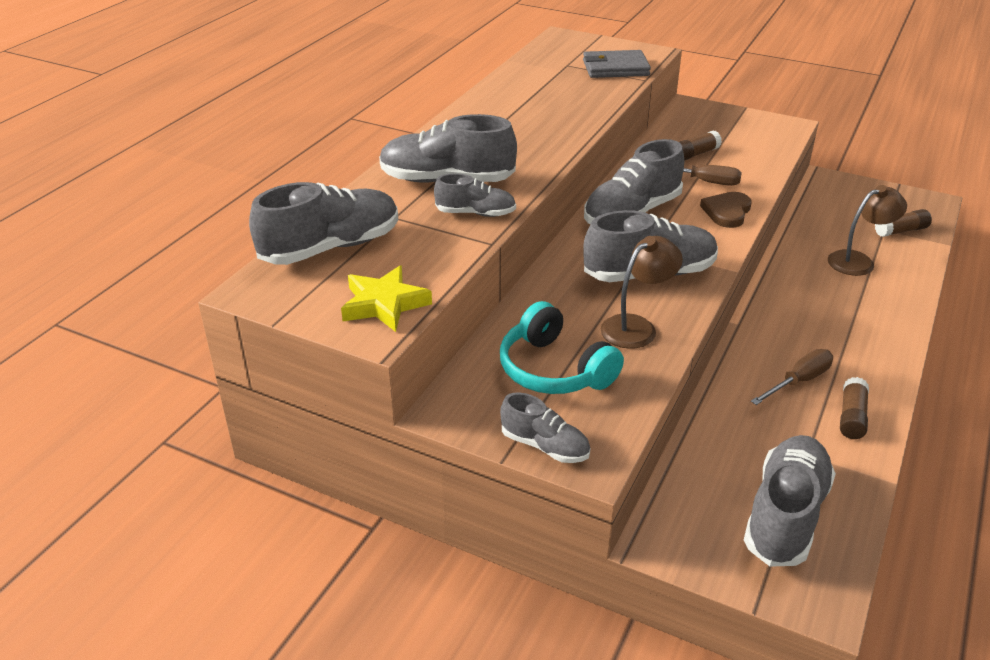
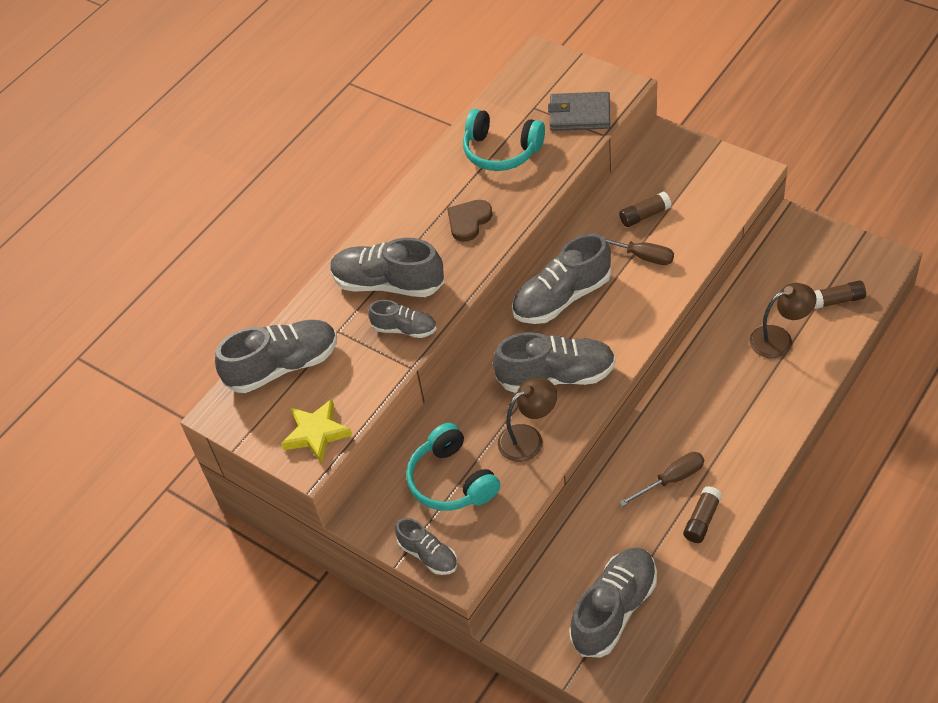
camera: 15 degrees right, 15 degrees up
brown heart [700,192,752,228] -> brown heart moved to [447,200,492,242]
none -> turquoise headphones [463,109,545,171]

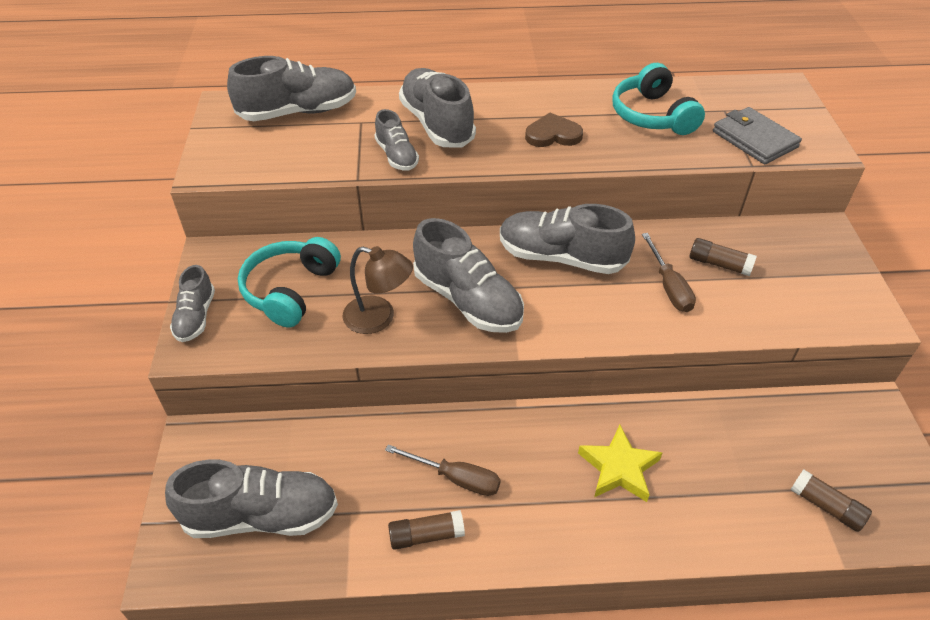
camera: 45 degrees right, 5 degrees down
grey shoe [215,320,337,393] -> grey shoe turned 45 degrees counterclockwise [227,56,356,121]
yellow star [281,399,352,463] -> yellow star moved to [578,425,662,502]
brown lamp [750,283,817,358] -> none

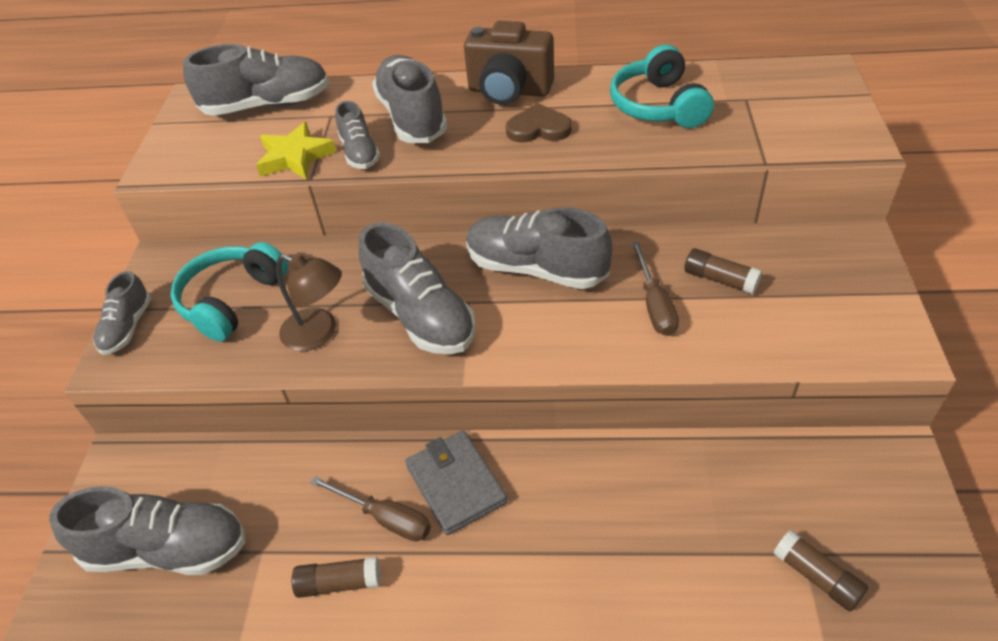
camera: 10 degrees right, 0 degrees up
yellow star [578,425,662,502] -> yellow star moved to [256,122,336,180]
grey wallet [713,107,802,164] -> grey wallet moved to [405,431,507,535]
none -> brown camera [464,21,554,105]

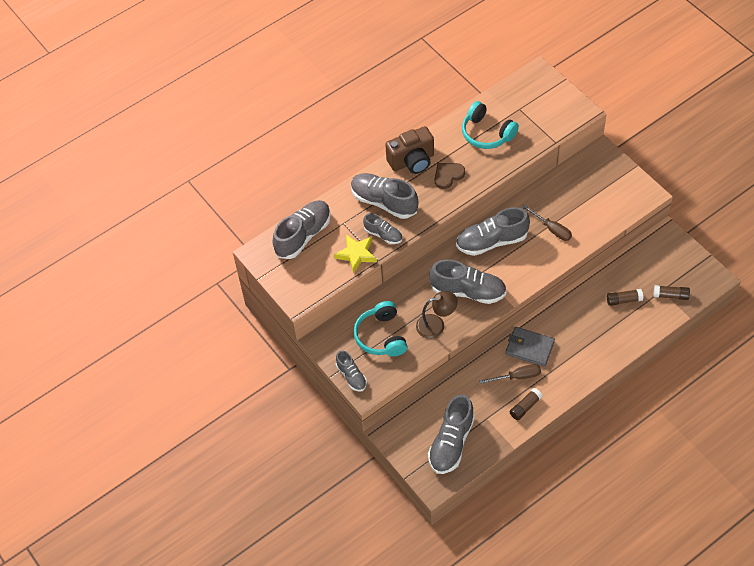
camera: 40 degrees left, 10 degrees up
grey shoe [49,486,246,575] -> grey shoe turned 150 degrees clockwise [428,394,475,474]
brown glue stick [684,248,762,295] -> brown glue stick moved to [607,289,643,306]

